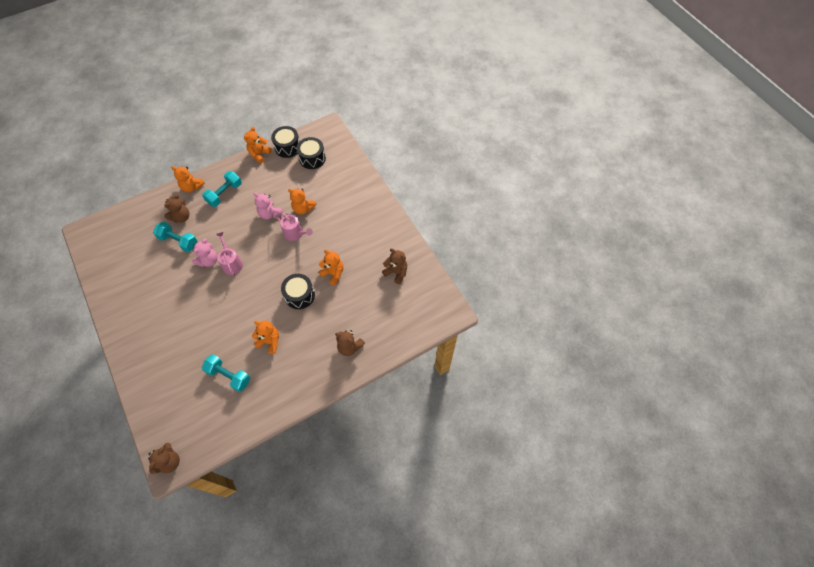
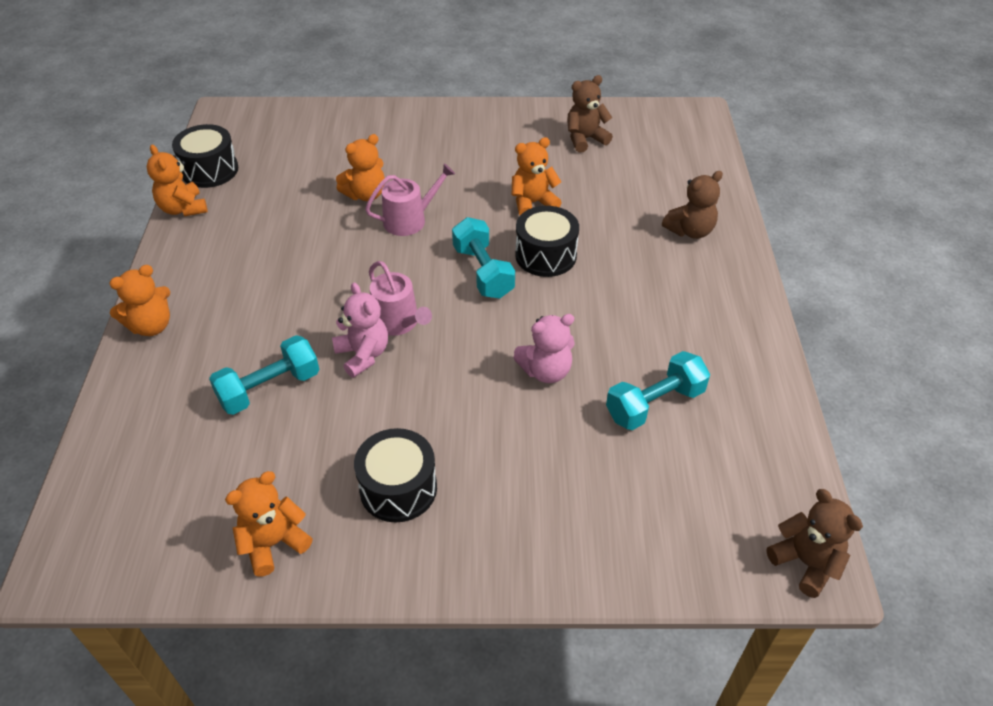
camera: 60 degrees left, 15 degrees down
brown teddy bear [164,194,189,223] -> none
turquoise dumbbell [202,171,242,207] -> turquoise dumbbell moved to [452,217,515,299]
pink watering can [216,232,243,276] -> pink watering can turned 135 degrees counterclockwise [369,261,432,336]
orange teddy bear [252,321,279,354] -> orange teddy bear moved to [225,471,313,576]
pink teddy bear [254,192,283,220] -> pink teddy bear moved to [513,314,575,383]
black drum [296,137,326,169] -> black drum moved to [354,428,437,522]

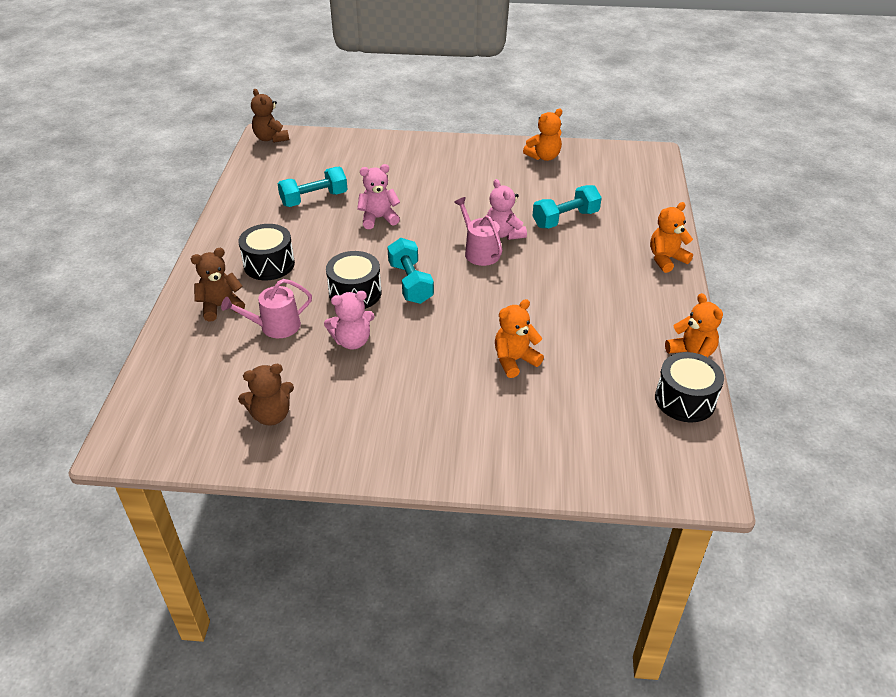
camera: 175 degrees left, 5 degrees down
black drum [354,428,437,522] -> black drum moved to [238,224,295,280]
pink watering can [365,163,455,236] -> pink watering can moved to [221,279,312,338]
orange teddy bear [512,137,562,215] -> pink teddy bear [324,291,374,350]

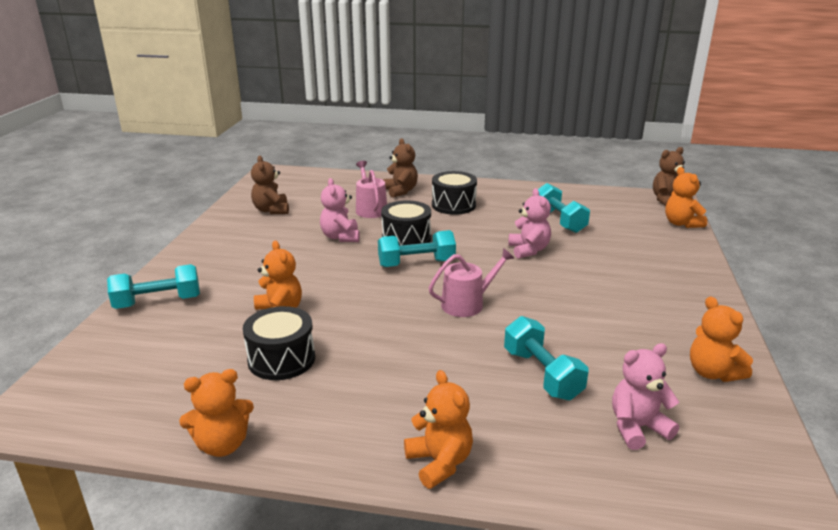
camera: 95 degrees right, 15 degrees down
pink teddy bear [487,179,527,240] -> pink teddy bear moved to [612,343,679,450]
black drum [655,352,724,422] -> black drum moved to [243,306,315,380]
none -> turquoise dumbbell [107,264,200,309]
none -> orange teddy bear [665,167,707,228]

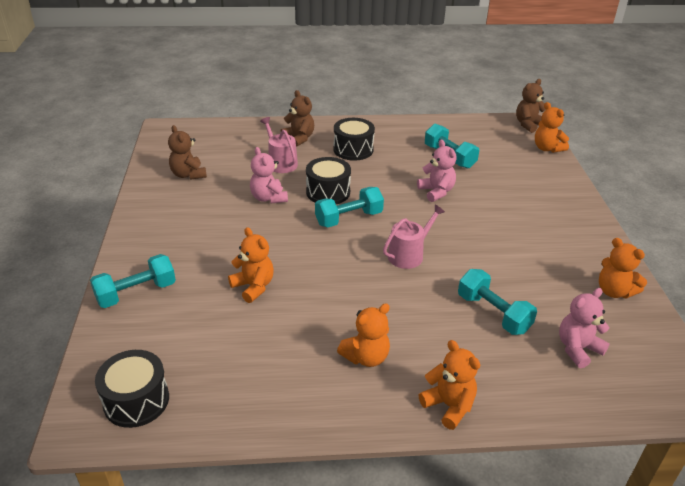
camera: 15 degrees left, 10 degrees up
orange teddy bear [179,369,254,457] -> orange teddy bear moved to [337,303,390,367]
black drum [243,306,315,380] -> black drum moved to [95,350,169,428]

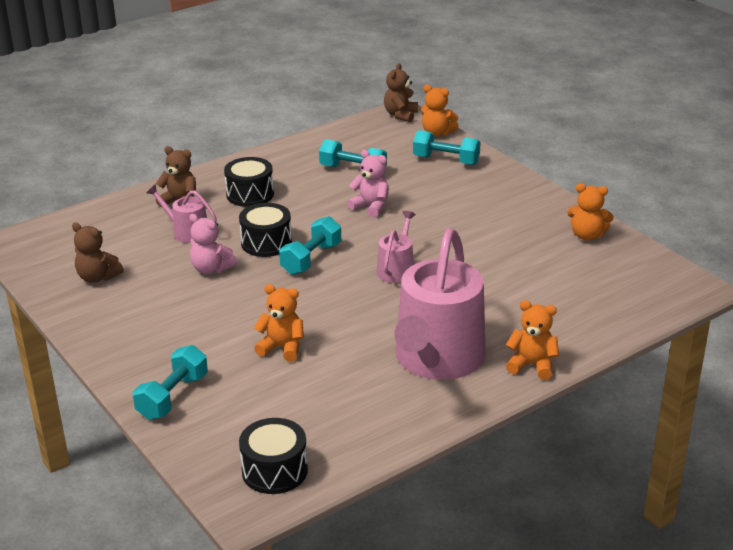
camera: 30 degrees left, 5 degrees down
orange teddy bear [337,303,390,367] -> pink watering can [394,229,486,380]
turquoise dumbbell [458,269,537,335] -> turquoise dumbbell moved to [413,130,481,165]
pink teddy bear [559,288,610,368] -> none

